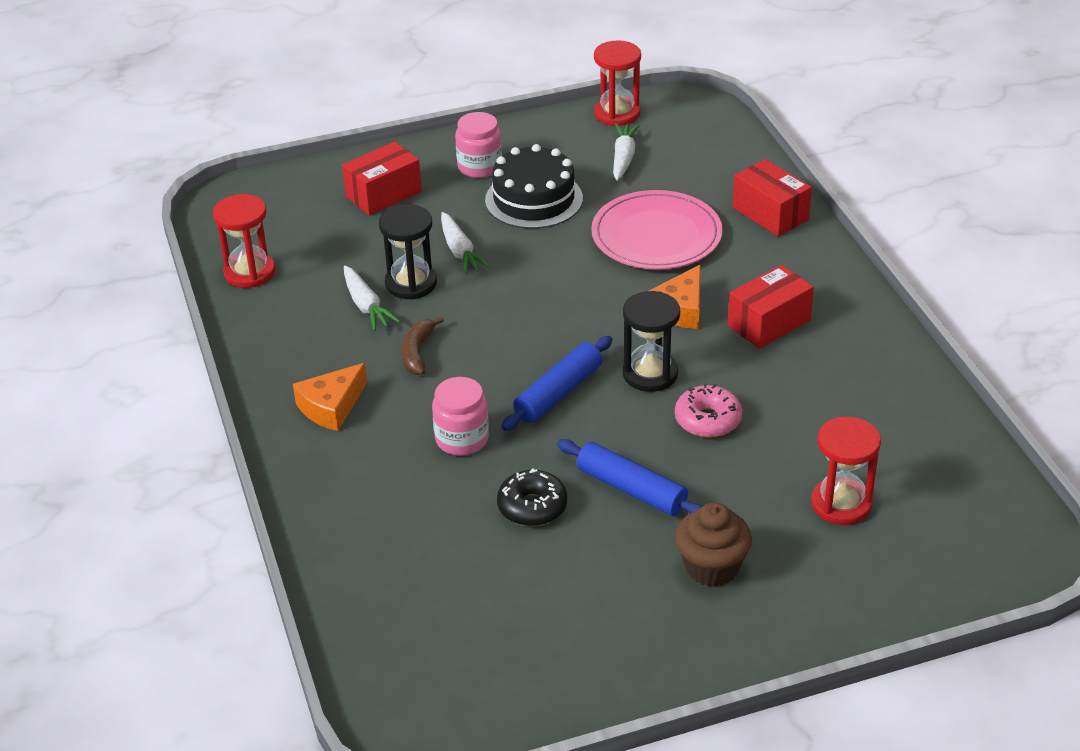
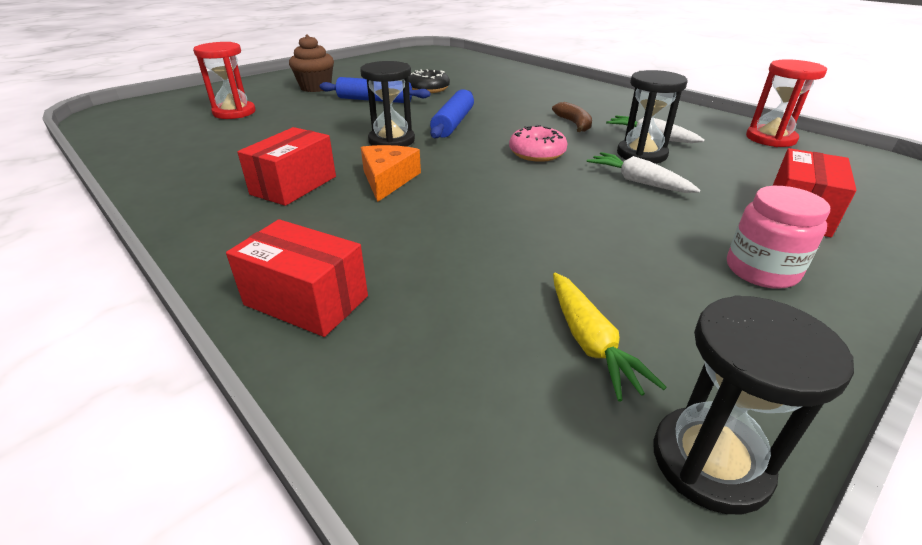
camera: 155 degrees right, 5 degrees down
orange cheese [293,363,367,431] -> none
pink jar [432,377,489,456] -> none
black cake [485,144,583,229] -> none
pink plate [591,190,723,270] -> none
red hourglass [594,40,641,126] -> black hourglass [653,295,854,514]
white carrot [613,123,640,181] -> yellow carrot [553,272,667,401]
pink donut [675,383,742,438] -> pink donut moved to [509,125,568,162]

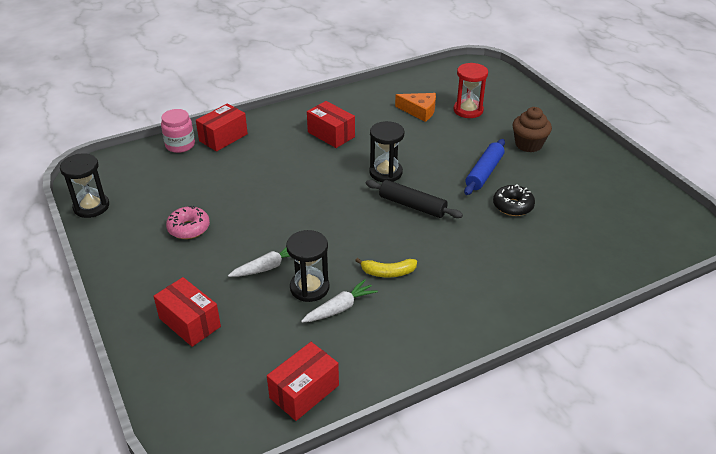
camera: 105 degrees right, 5 degrees up
orange cheese [361,145,421,202] -> orange cheese moved to [395,93,436,122]
blue rolling pin [430,89,474,138] -> black rolling pin [366,180,463,218]
pink donut [509,125,568,162] -> pink donut moved to [166,206,210,239]
brown banana [552,102,592,132] -> yellow banana [355,258,417,277]
yellow carrot [553,272,667,401] -> none
pink jar [727,186,830,289] -> pink jar moved to [161,109,195,153]
red hourglass [746,59,827,147] -> red box [267,342,339,421]

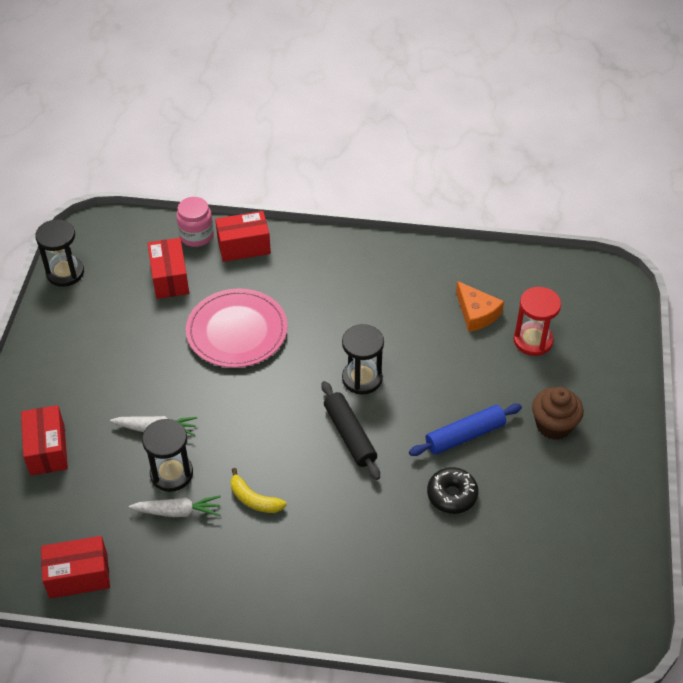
camera: 35 degrees right, 10 degrees up
pink donut [166,206,210,239] -> none
red box [307,101,355,148] -> red box moved to [148,238,189,299]
none -> pink plate [186,289,288,368]

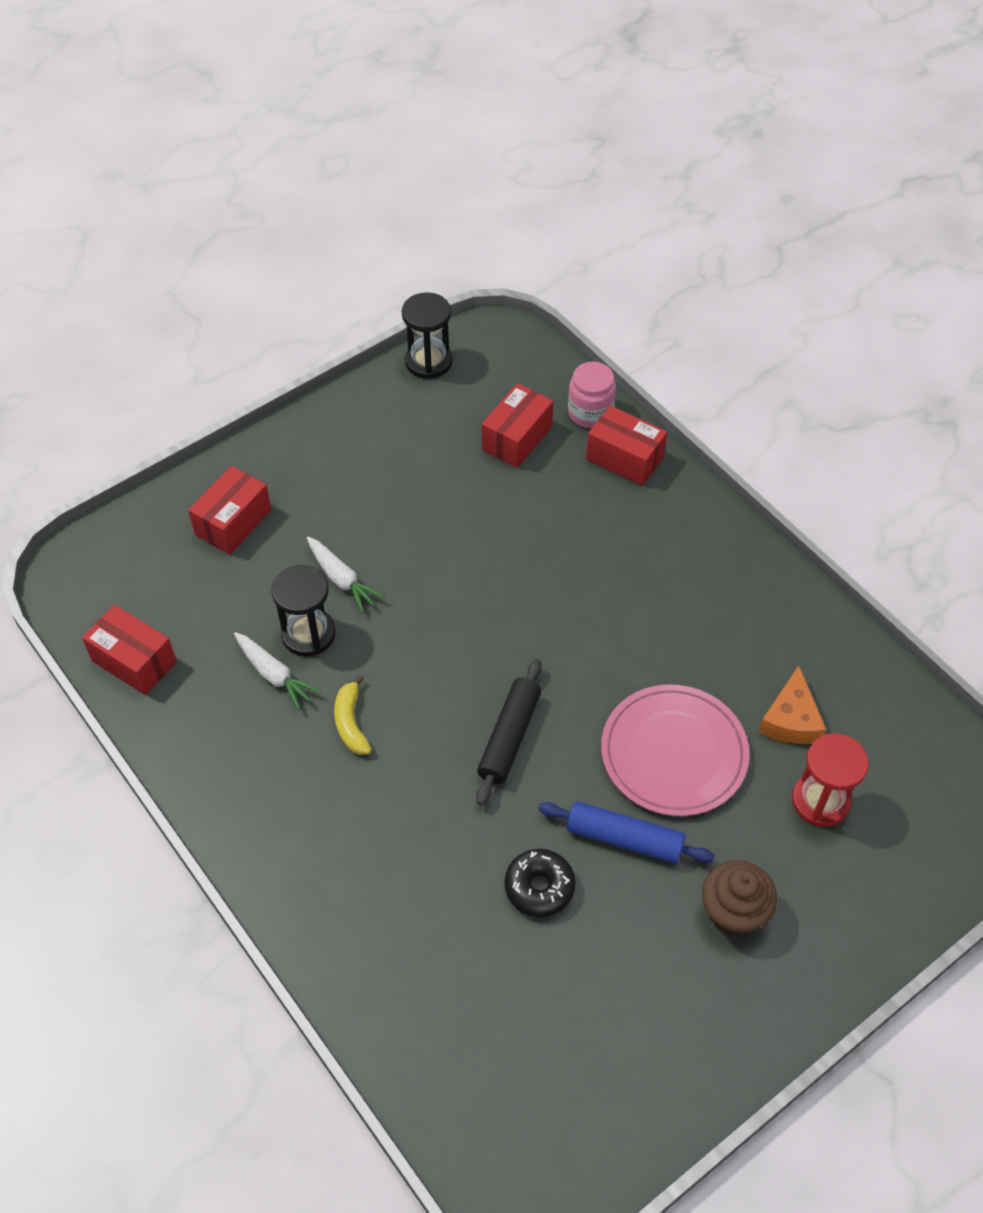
camera: 45 degrees right, 5 degrees up
pink plate [186,289,288,368] -> pink plate moved to [601,684,749,816]
black hourglass [342,324,384,395] -> none

